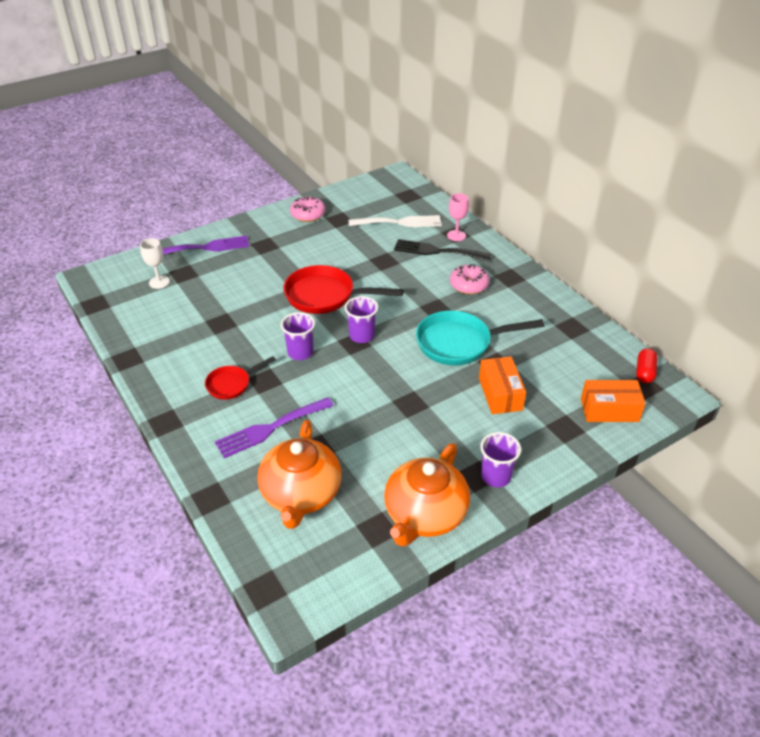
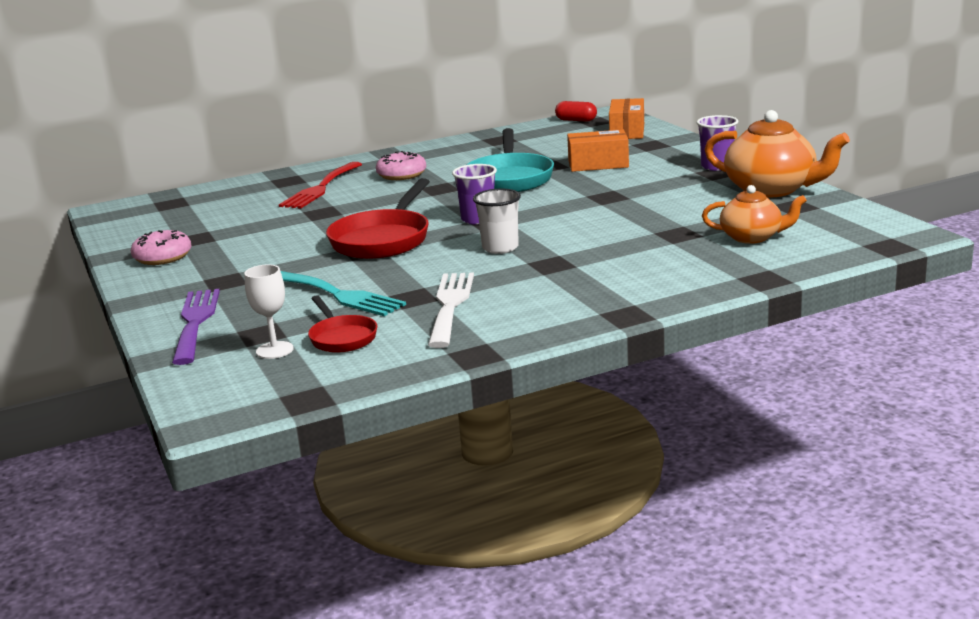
camera: 80 degrees left, 20 degrees down
red pan [205,356,276,400] -> red pan moved to [308,295,377,353]
purple fork [215,397,334,458] -> none
orange teapot [257,420,342,529] -> orange teapot [702,185,807,244], size x0.61
purple cup [281,312,315,360] -> white cup [473,189,521,254]
white fork [349,215,442,227] -> white fork moved to [428,273,474,348]
black fork [394,239,492,261] -> red fork [279,162,362,209]
pink goblet [447,193,469,241] -> none
none -> turquoise fork [281,271,406,316]

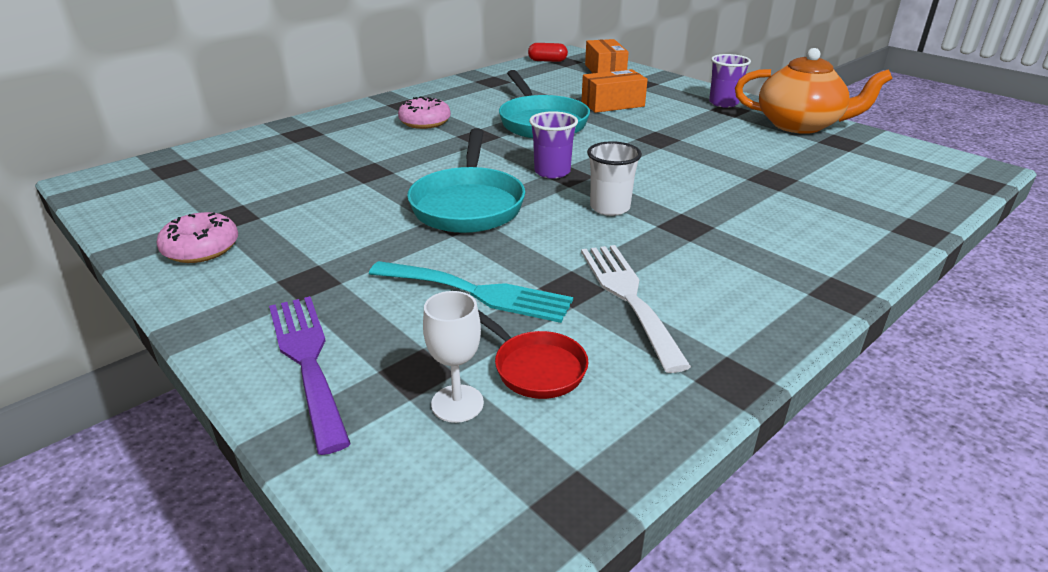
camera: 20 degrees left, 10 degrees up
red fork [279,162,362,209] -> none
red pan [326,178,430,259] -> turquoise pan [407,128,525,233]
orange teapot [702,185,807,244] -> none

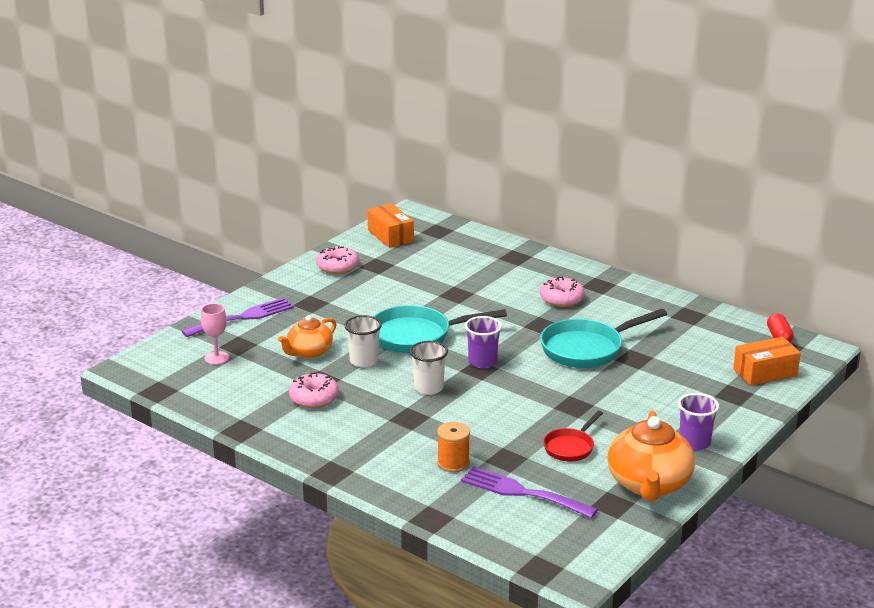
camera: 80 degrees right, 5 degrees down
turquoise fork [369,261,573,323] -> orange teapot [278,315,337,358]
white goblet [423,291,484,423] -> pink goblet [201,303,229,365]
red pan [478,310,588,399] -> red pan moved to [543,411,603,461]
white fork [581,245,691,373] -> pink donut [289,372,339,408]
orange box [582,69,648,113] -> orange box moved to [367,204,414,248]
none -> white cup [344,315,382,368]
none -> orange spool [437,422,470,472]
none -> purple fork [461,466,598,518]

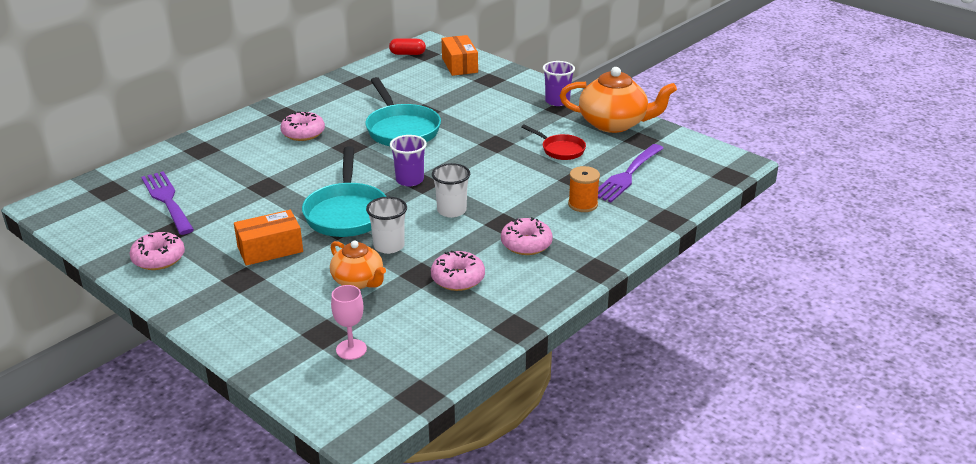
camera: 85 degrees left, 5 degrees up
purple fork [182,298,294,337] -> purple fork moved to [141,171,194,235]
orange box [367,204,414,248] -> orange box moved to [234,210,303,266]
none -> pink donut [501,217,553,255]

